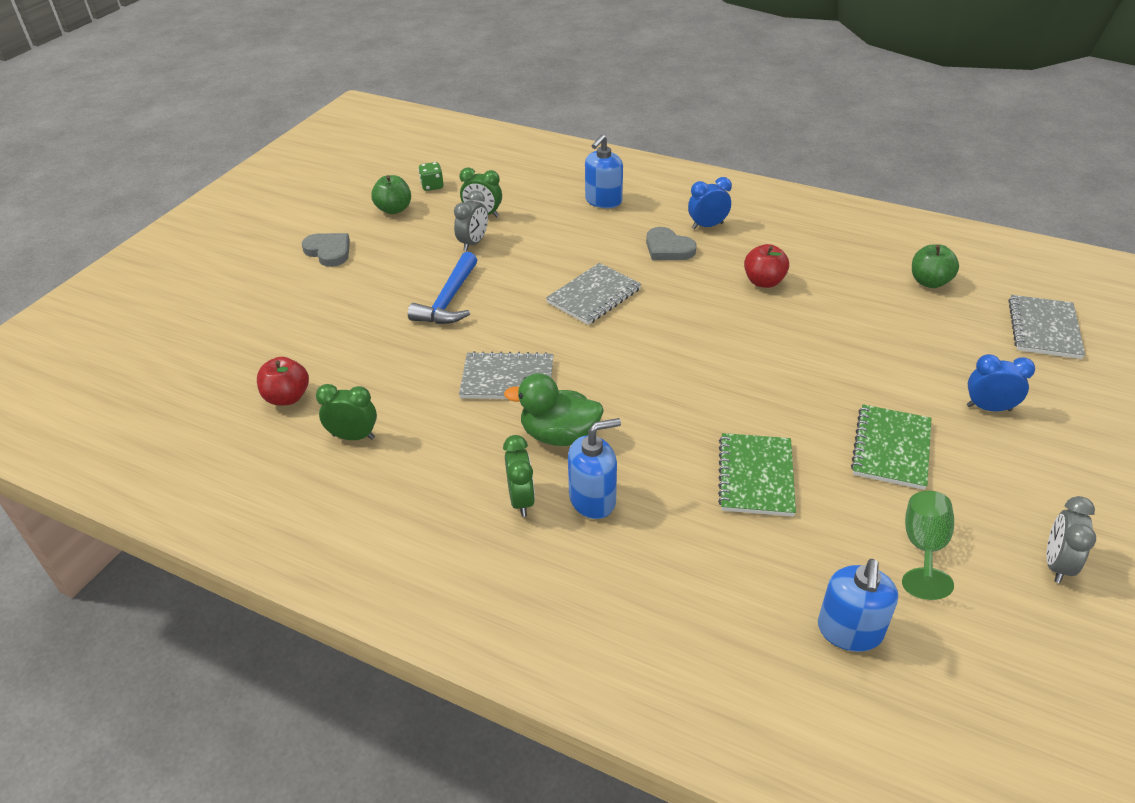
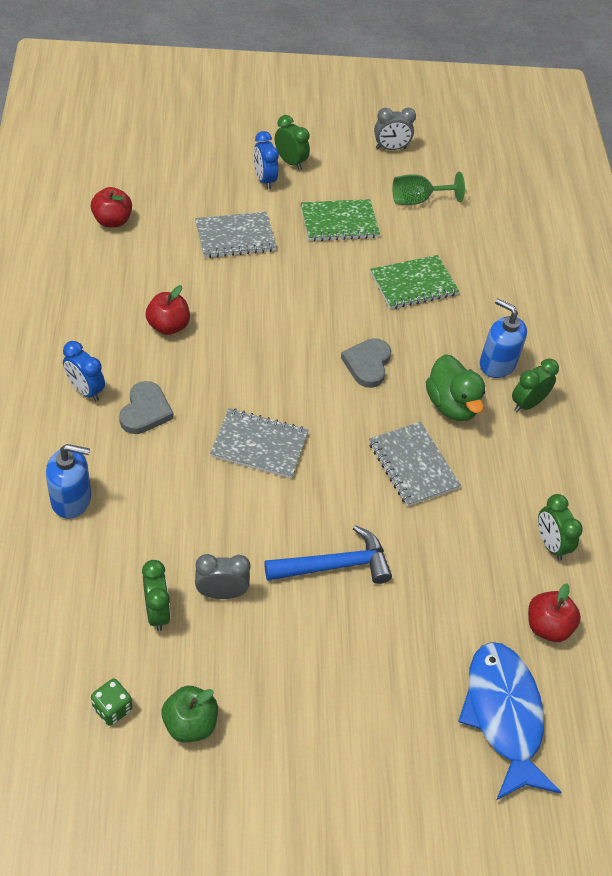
camera: 125 degrees left, 10 degrees up
grey heart [302,233,350,267] -> grey heart moved to [341,338,391,388]
blue soap dispenser [818,559,898,652] -> none
green apple [912,244,959,288] -> red apple [91,187,132,228]
grey notebook [1008,295,1085,359] -> grey notebook moved to [195,212,277,258]
none -> green clock [275,115,310,170]
none -> blue fish [458,642,561,800]

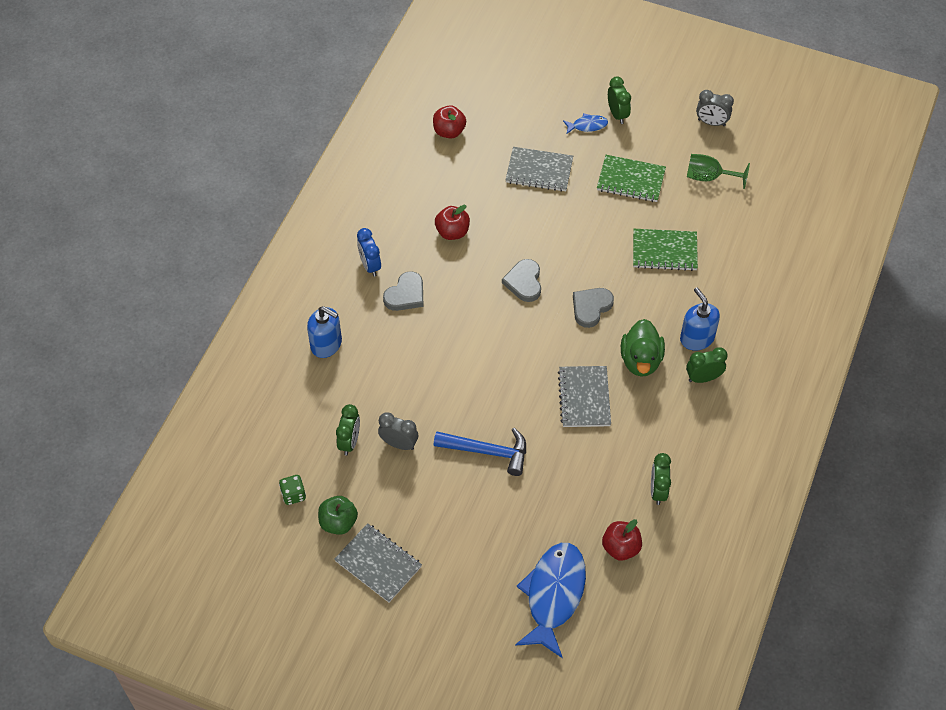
camera: 30 degrees right, 5 degrees up
grey notebook [210,408,309,479] -> grey notebook moved to [334,523,422,602]
blue clock [253,131,279,190] -> blue fish [563,113,608,134]
none -> grey heart [502,259,541,302]

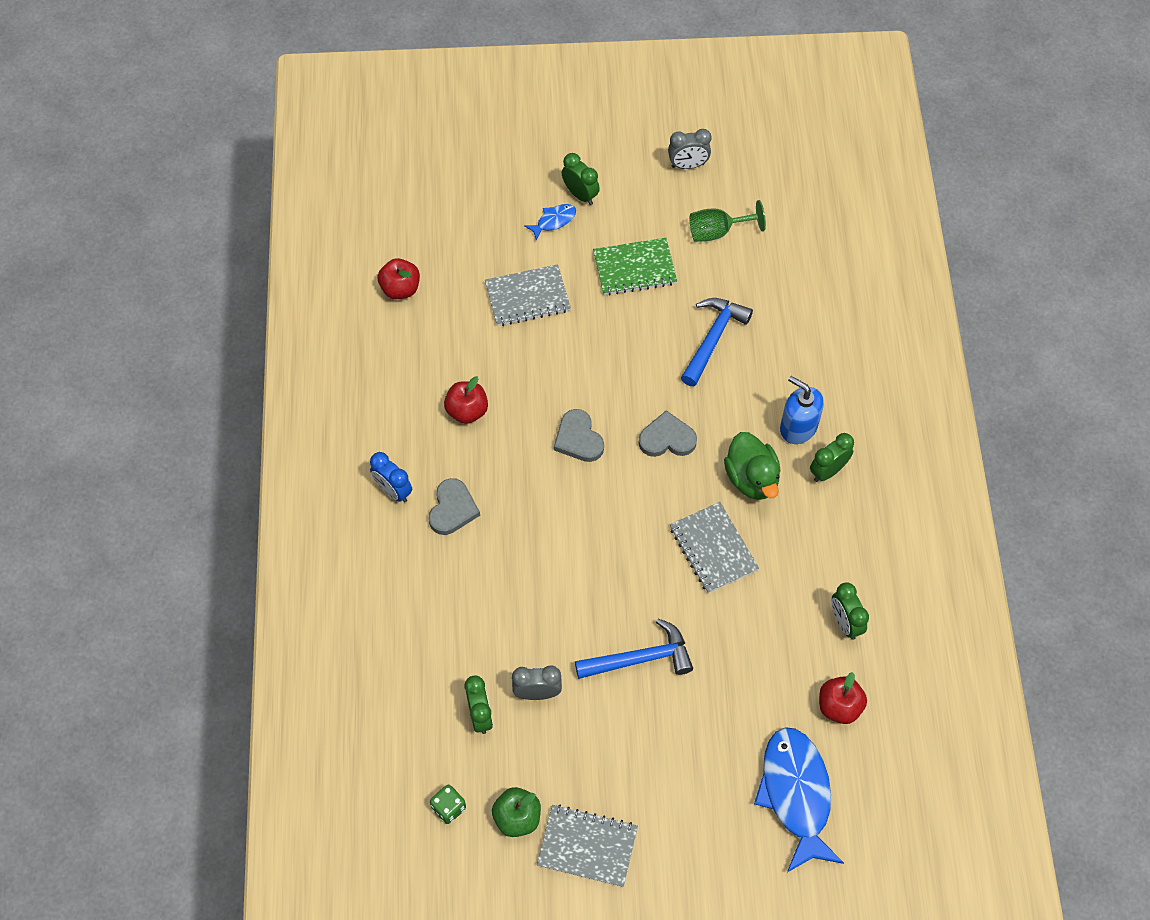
camera: 25 degrees left, 5 degrees up
blue soap dispenser [307,306,342,358] -> none
grey heart [573,288,614,328] -> grey heart turned 75 degrees clockwise [639,410,697,457]
green notebook [633,229,698,271] -> blue hammer [681,298,753,386]

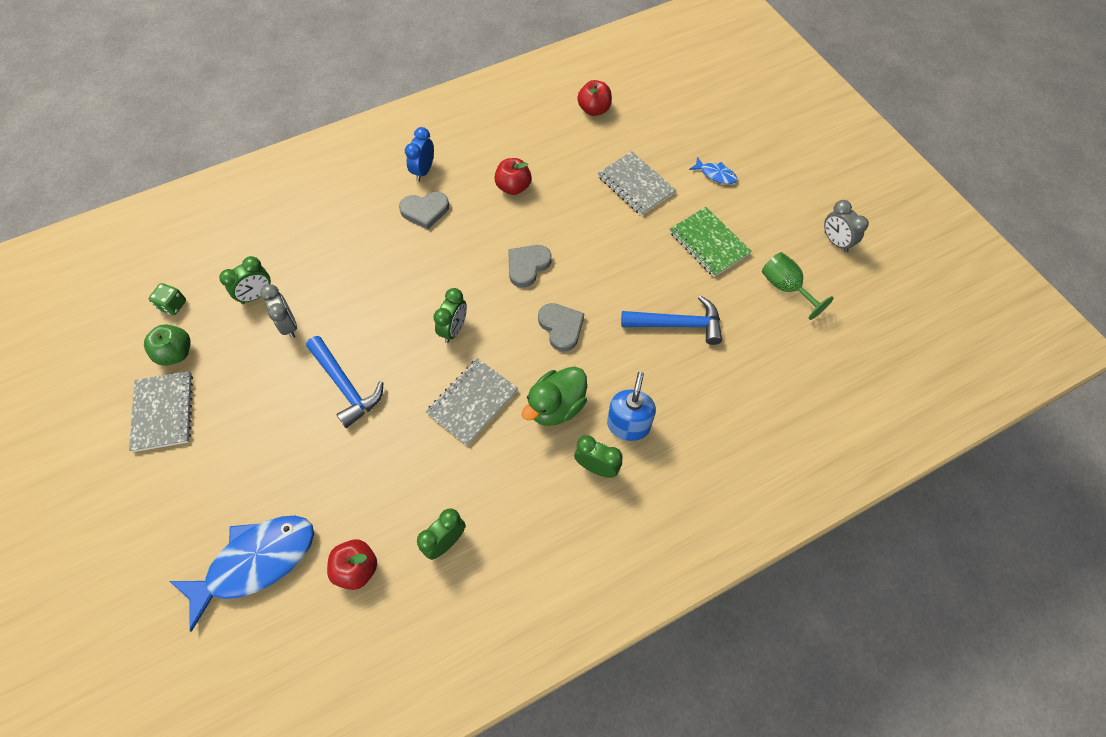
camera: 65 degrees right, 0 degrees up
green clock [562,153,600,205] -> green clock moved to [433,288,467,343]

